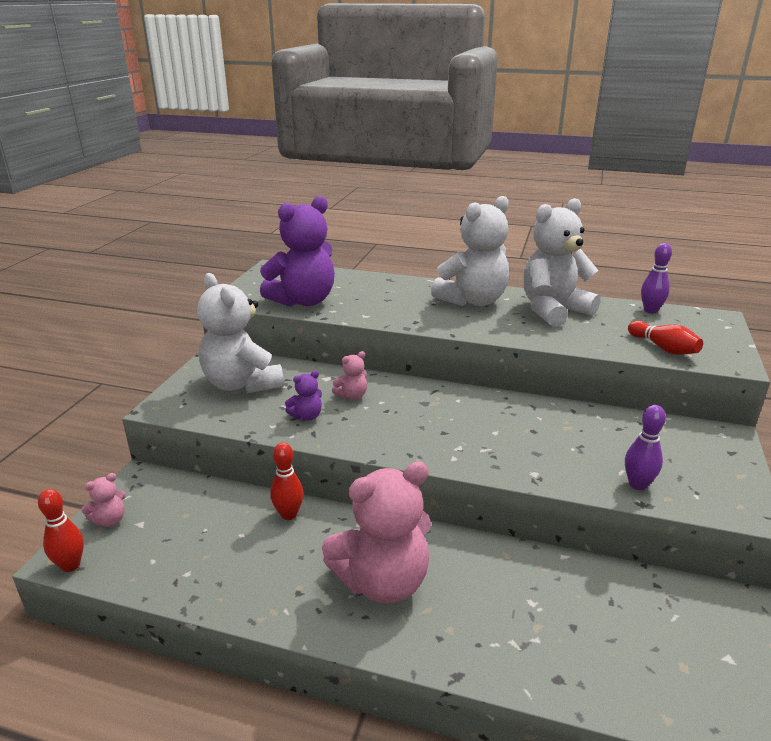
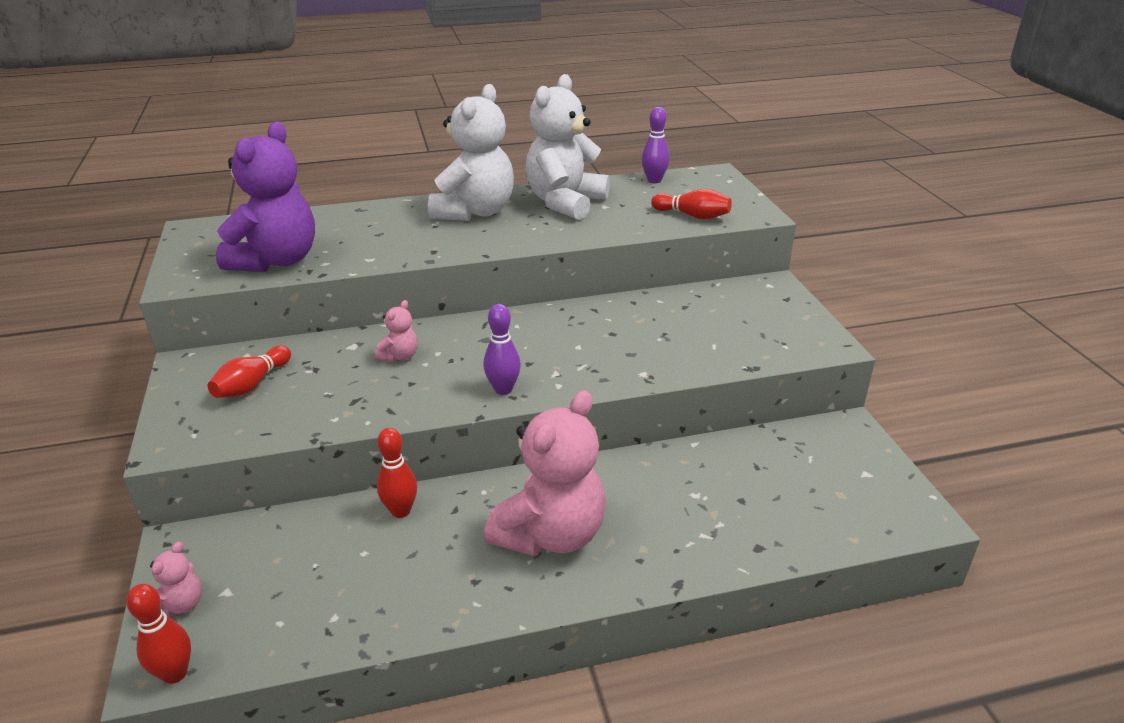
camera: 30 degrees left, 5 degrees up
white teddy bear [197,273,284,394] -> red bowling pin [208,345,291,398]
purple teddy bear [285,370,322,421] -> none
purple bowling pin [625,405,666,490] -> purple bowling pin moved to [483,304,521,395]

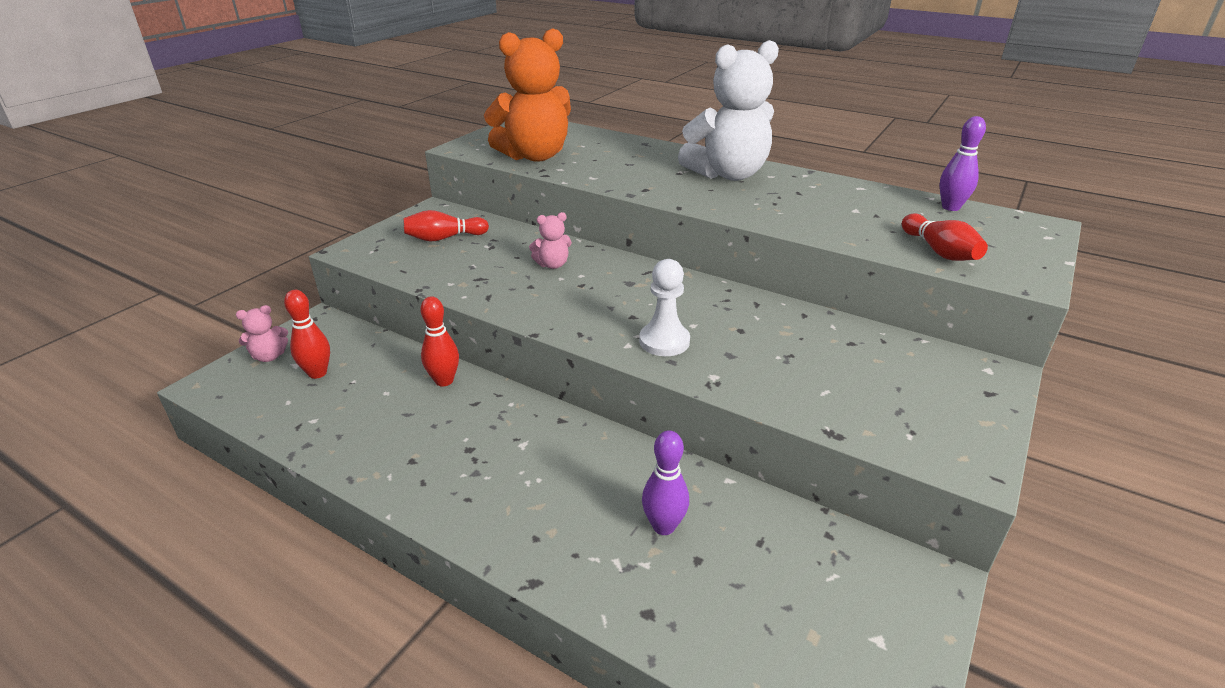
camera: 45 degrees right, 0 degrees up
red bowling pin [126,584,191,684] -> red bowling pin moved to [284,290,330,379]
purple teddy bear [216,122,315,272] -> orange teddy bear [484,28,571,162]
purple bowling pin [483,304,521,395] -> purple bowling pin moved to [642,430,689,535]
pink teddy bear [484,390,606,556] -> none
white teddy bear [525,74,610,220] -> none
none -> white pawn [639,259,690,356]

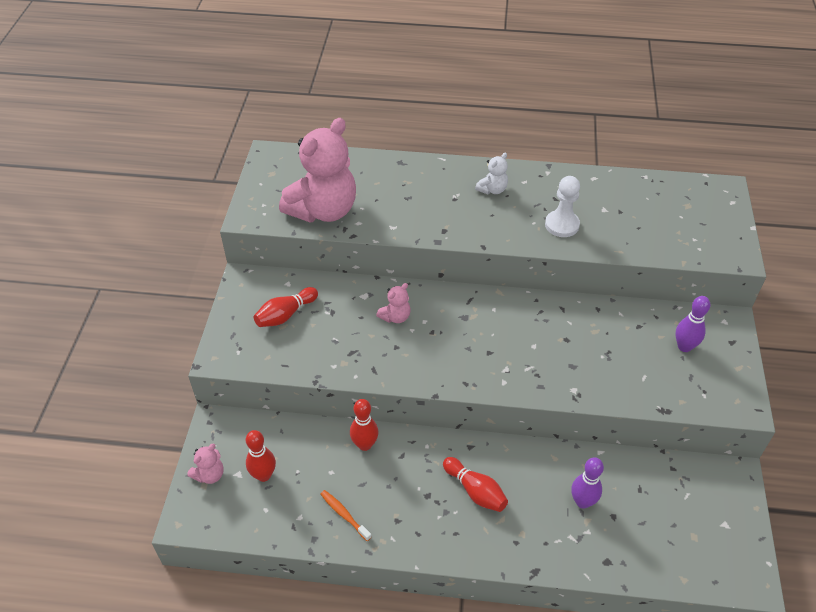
camera: 25 degrees left, 15 degrees up
orange teddy bear [484,28,571,162] -> pink teddy bear [279,118,356,223]
white pawn [639,259,690,356] -> white pawn moved to [545,176,580,237]
white teddy bear [678,40,779,181] -> white teddy bear [475,152,508,194], size x0.43
red bowling pin [902,213,988,261] -> red bowling pin moved to [443,457,508,512]
purple bowling pin [940,116,986,211] -> purple bowling pin moved to [676,296,710,352]
none -> orange toothbrush [321,490,372,541]

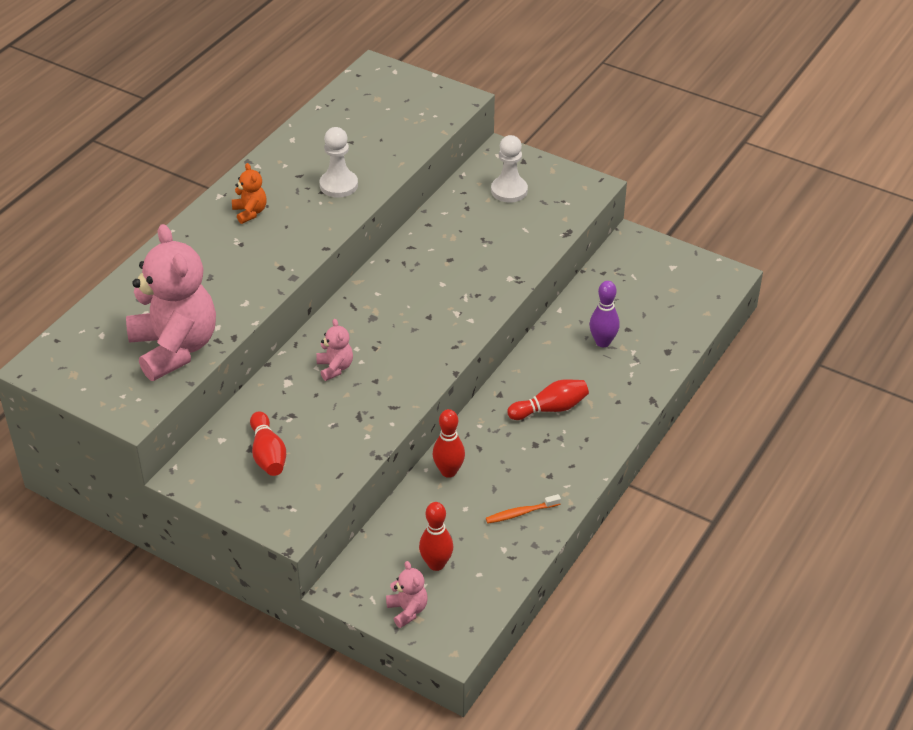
camera: 65 degrees left, 5 degrees down
white teddy bear [475,152,508,194] -> orange teddy bear [232,163,267,224]
purple bowling pin [676,296,710,352] -> white pawn [491,135,528,203]

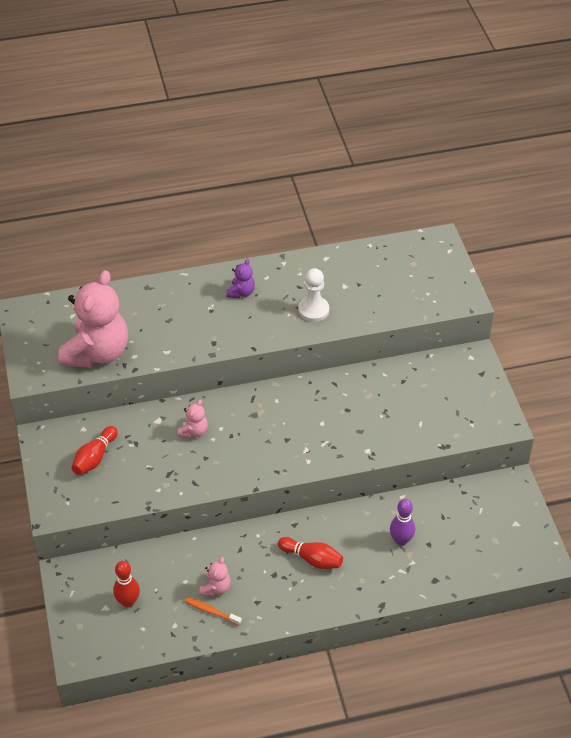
camera: 45 degrees right, 5 degrees up
orange teddy bear [232,163,267,224] -> purple teddy bear [226,259,255,299]
pink teddy bear [386,561,428,628] -> pink teddy bear moved to [199,557,231,596]
red bowling pin [433,409,465,478] -> none
white pawn [491,135,528,203] -> none

